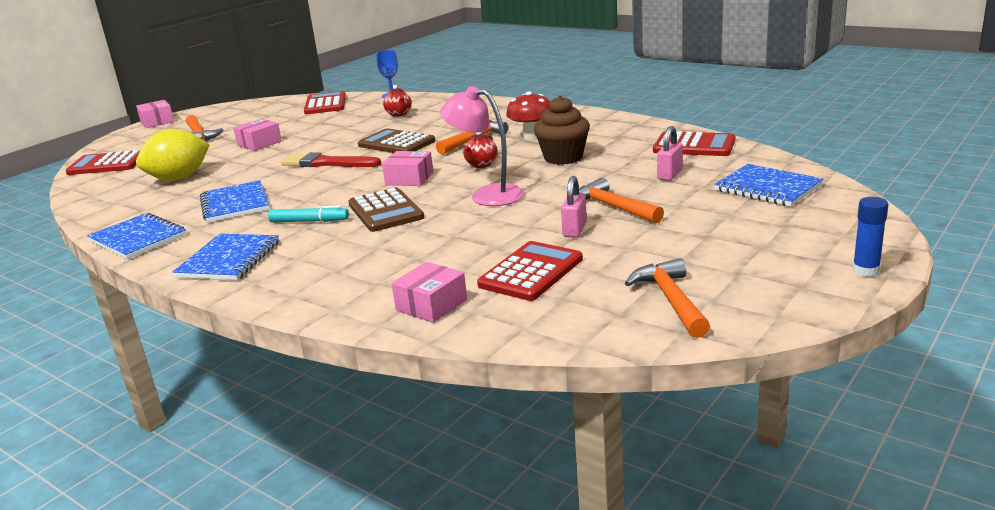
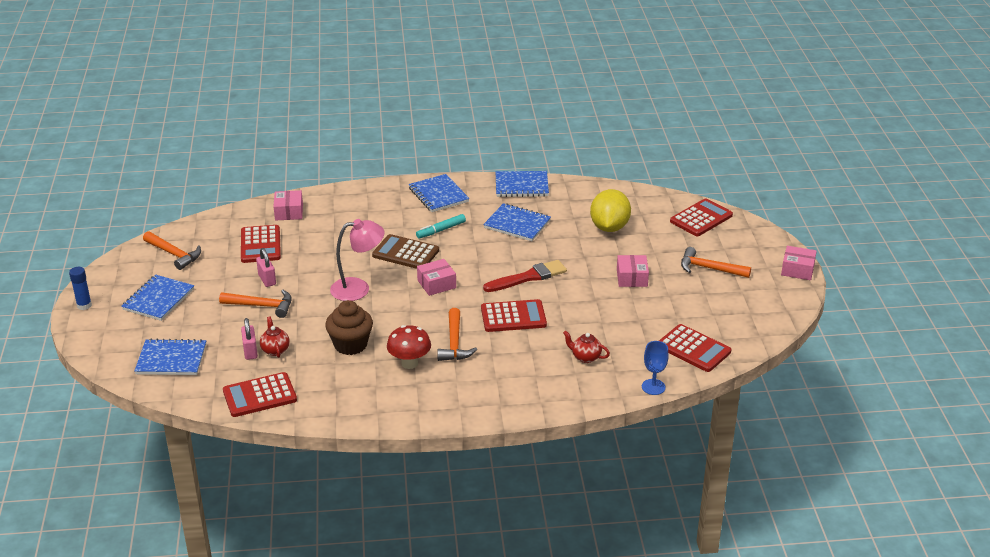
camera: 135 degrees right, 10 degrees up
brown calculator [358,128,435,153] -> red calculator [481,299,547,332]
red teapot [463,132,498,168] -> red teapot moved to [260,316,290,358]
none -> blue notebook [121,275,194,321]

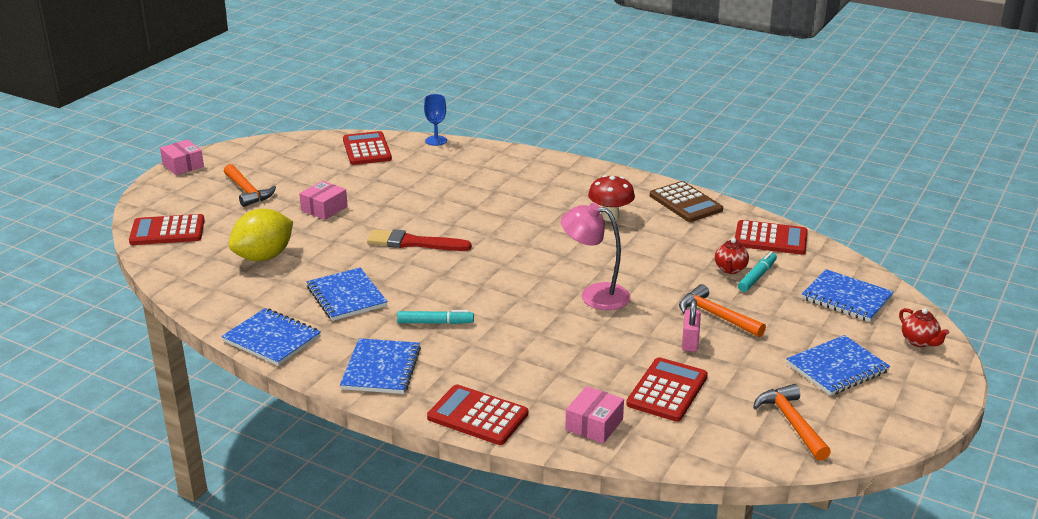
camera: 145 degrees left, 5 degrees down
blue glue stick [69,267,92,310] -> none
pink padlock [241,318,258,360] -> turquoise marker [738,252,777,292]
brown cupcake [325,300,373,355] -> none
brown calculator [372,234,439,269] -> brown calculator moved to [650,181,723,222]
pink box [417,259,456,296] -> none
orange hammer [438,308,477,361] -> none
red calculator [481,299,547,332] -> red calculator moved to [427,384,528,445]
red teapot [563,330,610,363] -> red teapot moved to [899,308,949,347]

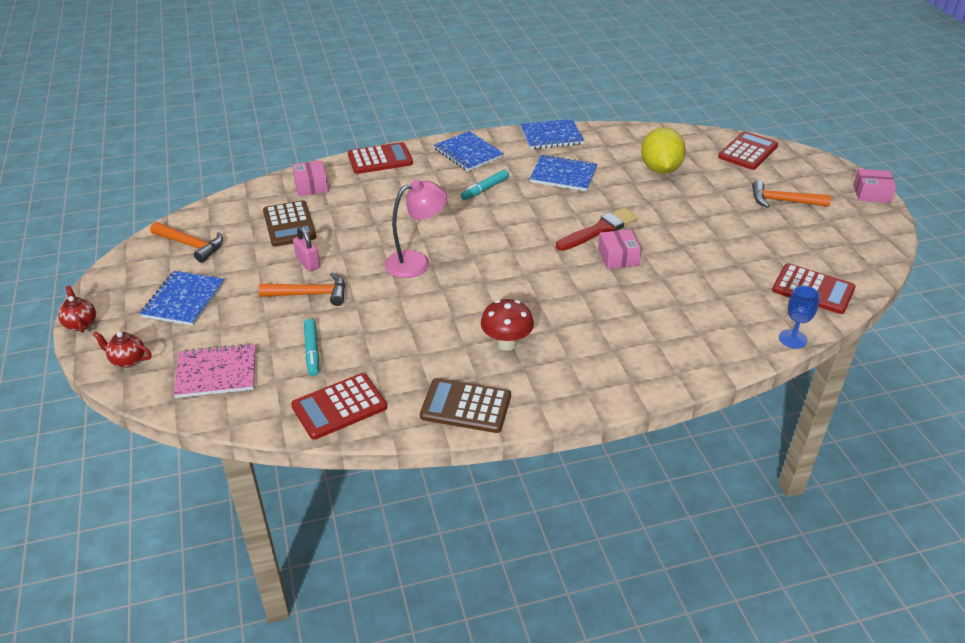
camera: 135 degrees right, 10 degrees up
pink box [299,181,348,220] -> pink box moved to [598,229,642,269]
red calculator [626,357,708,422] -> brown calculator [263,200,317,247]
red teapot [715,238,749,274] -> red teapot moved to [58,285,96,333]
blue notebook [802,269,894,322] -> pink notebook [173,343,256,398]

